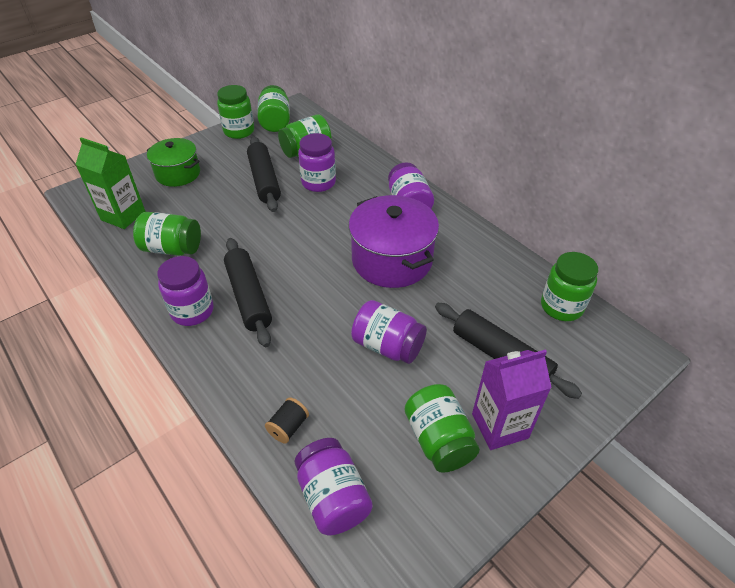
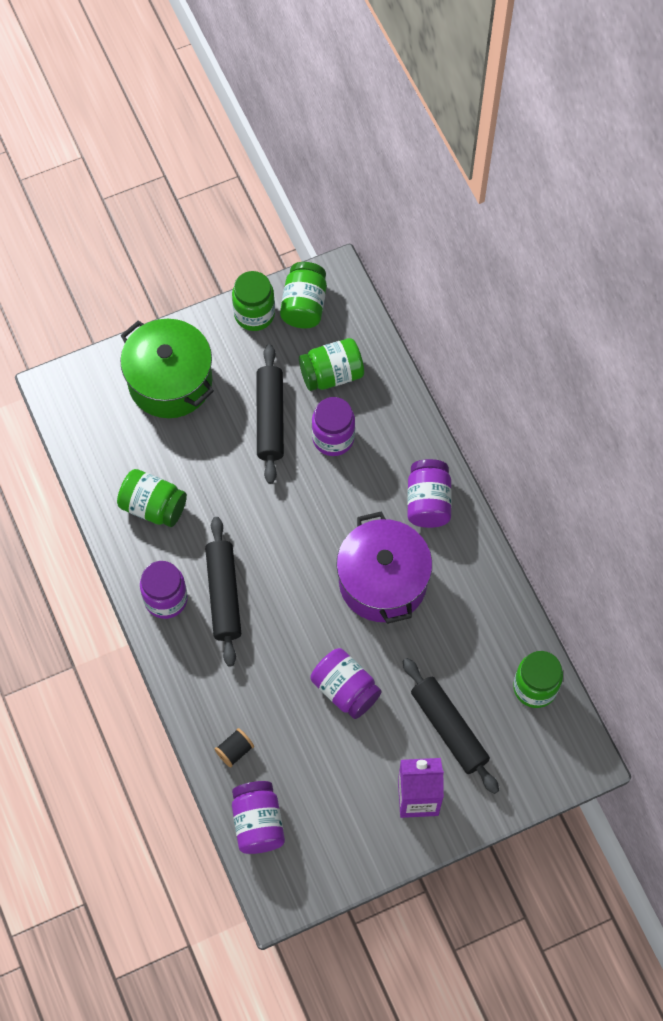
camera: 15 degrees right, 20 degrees up
green carton [75,137,145,229] -> none
green pot [147,138,200,187] -> green pot [120,319,214,418], size x1.56
green jar [405,384,480,473] -> none

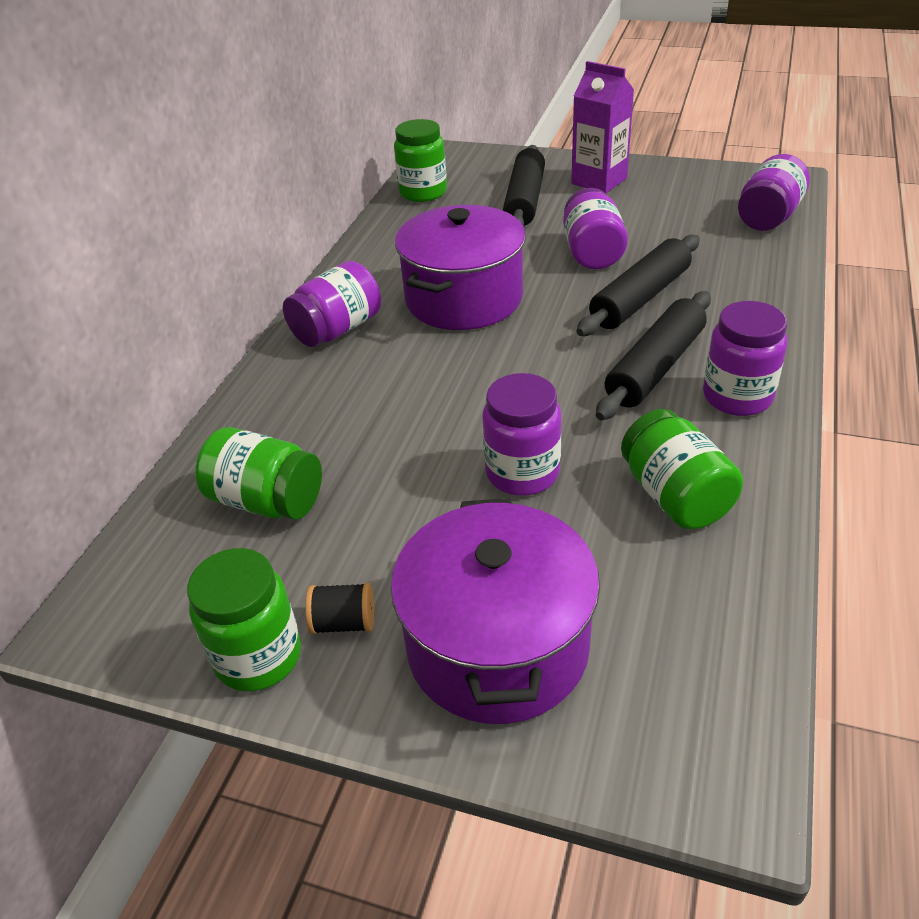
camera: 135 degrees left, 25 degrees down
green pot [120,319,214,418] -> purple pot [391,498,600,724]
black spool [215,728,254,768] -> black spool moved to [305,583,374,634]
black rolling pin [256,345,284,484] -> black rolling pin moved to [576,235,700,336]
green jar [280,262,327,329] -> none
purple jar [312,397,355,456] -> purple jar moved to [483,373,562,496]

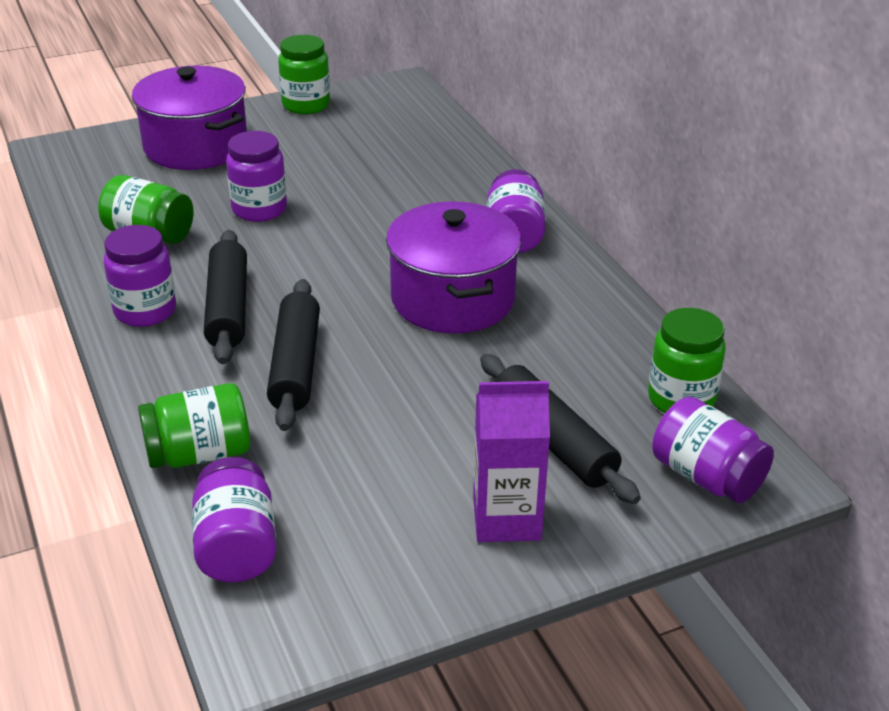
camera: 135 degrees right, 5 degrees down
green jar [195,427,322,520] -> green jar moved to [138,383,250,468]
black spool [305,583,374,634] -> none
purple jar [563,188,628,269] -> purple jar moved to [652,397,774,503]

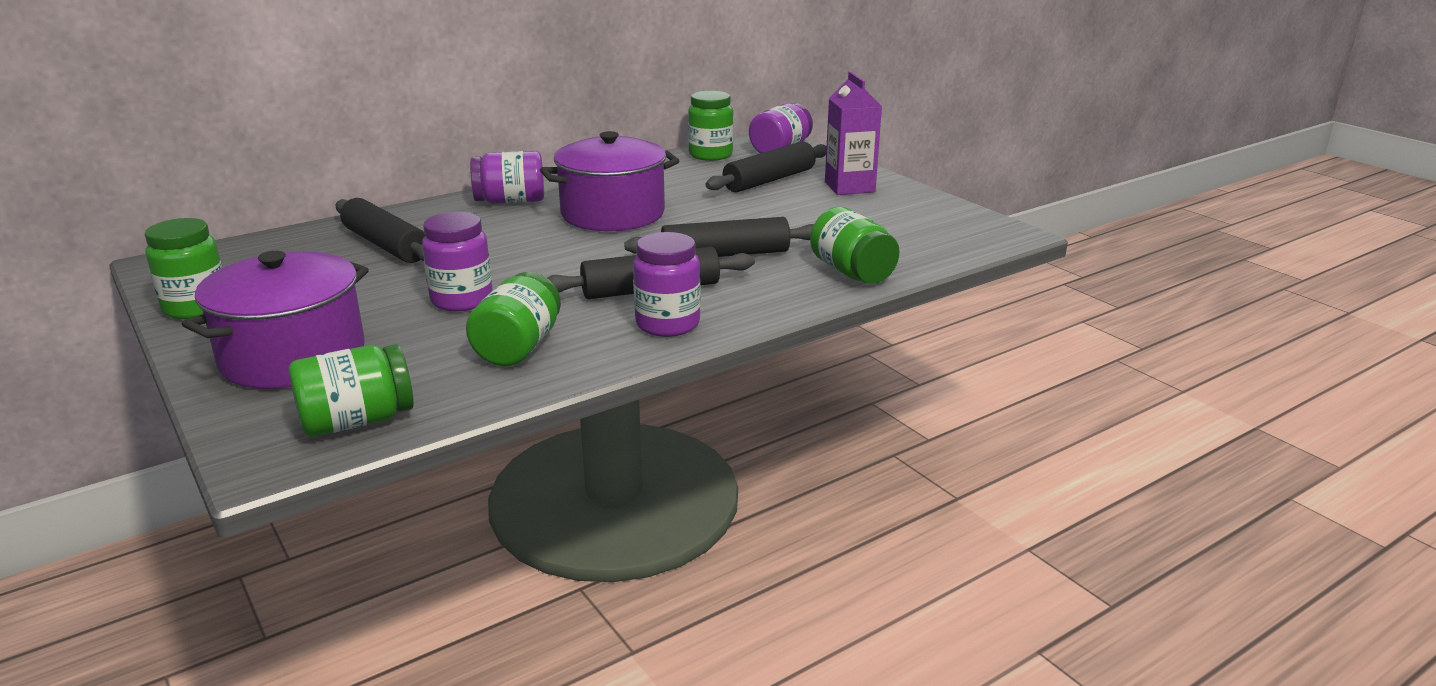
camera: 100 degrees left, 10 degrees down
purple jar [192,457,277,582] -> none
none -> green jar [288,344,414,437]
none -> black rolling pin [335,198,425,263]

